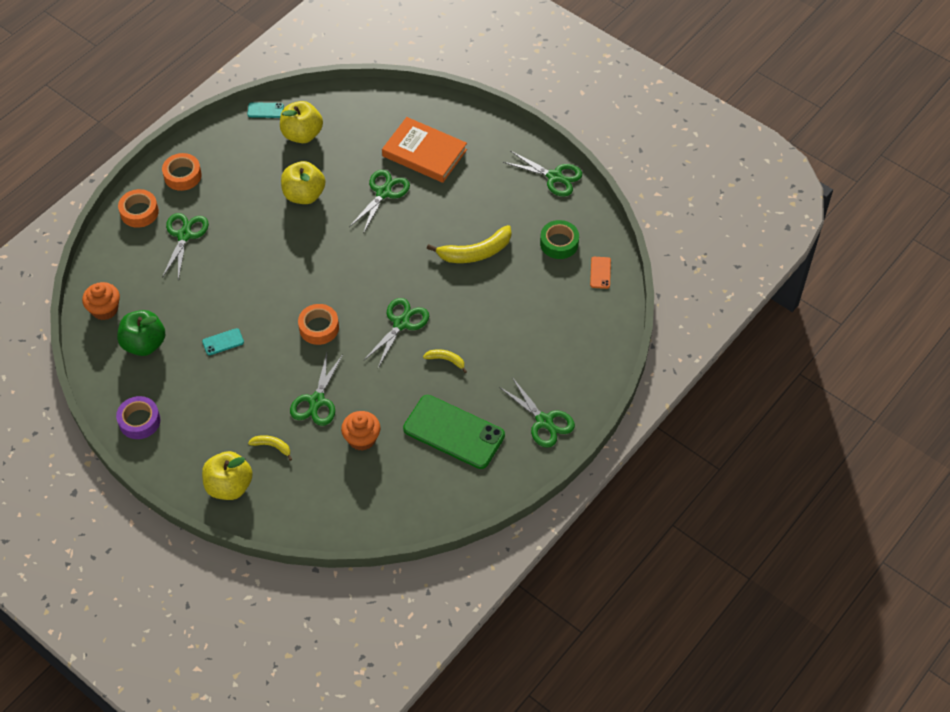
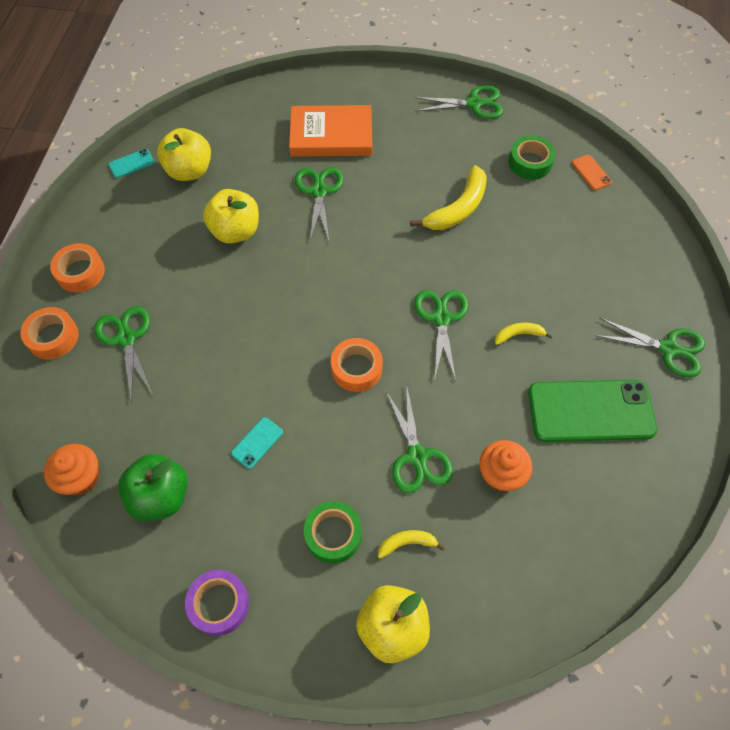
camera: 30 degrees left, 5 degrees up
none -> green tape [304,501,362,564]

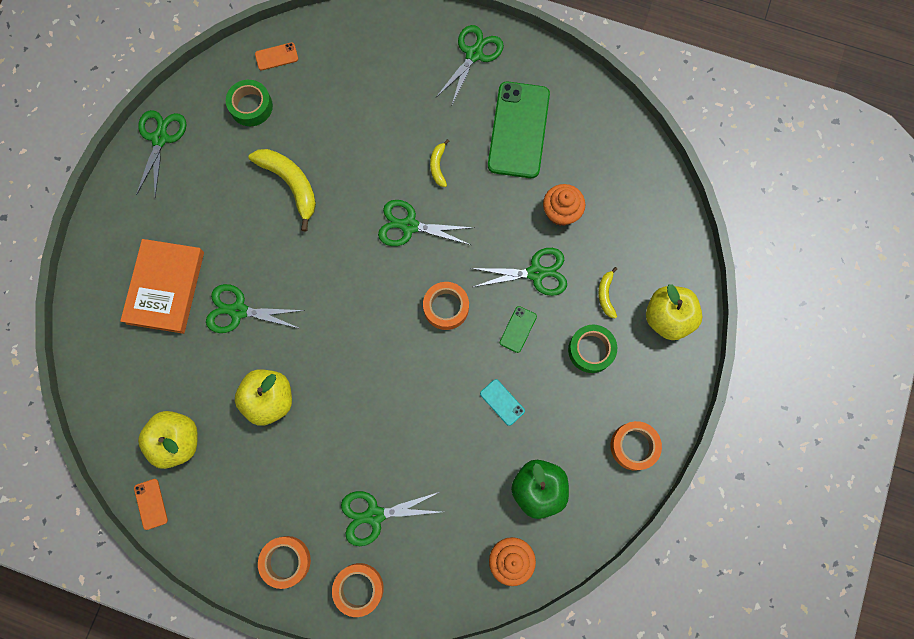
camera: 80 degrees left, 15 degrees up
turquoise phone [108,149,154,178] -> orange phone [134,479,168,530]
purple tape [185,570,249,636] -> orange tape [611,421,662,471]
none -> green phone [500,306,537,353]

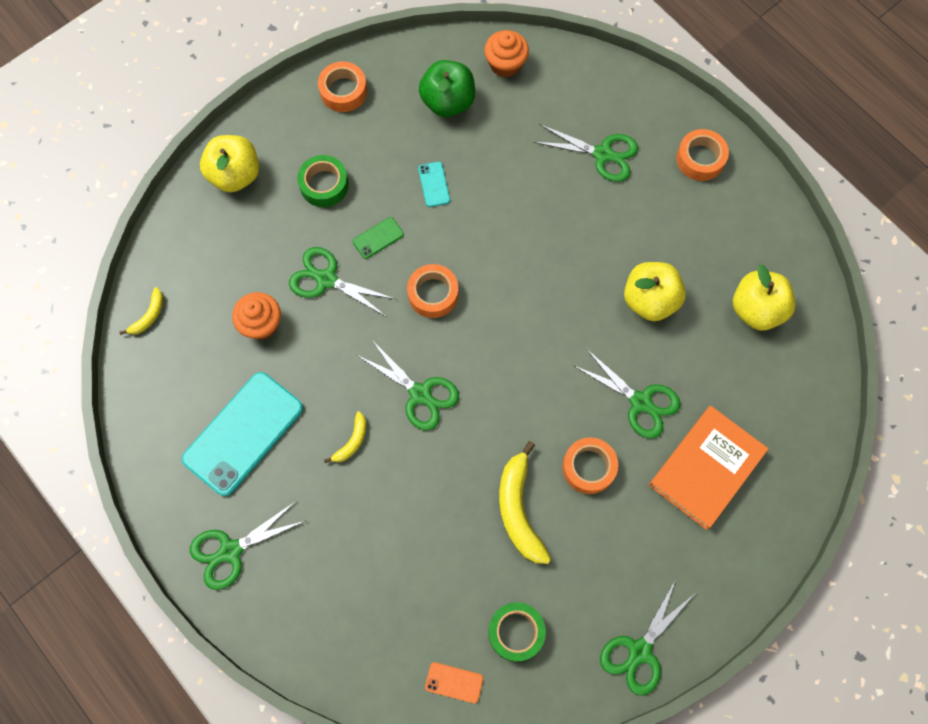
camera: 150 degrees left, 5 degrees down
orange phone [134,479,168,530] -> none
orange tape [332,563,384,617] -> orange tape moved to [562,437,618,494]
green phone [488,82,550,178] -> turquoise phone [182,372,303,496]
yellow banana [598,267,617,319] -> yellow banana moved to [119,287,163,335]

